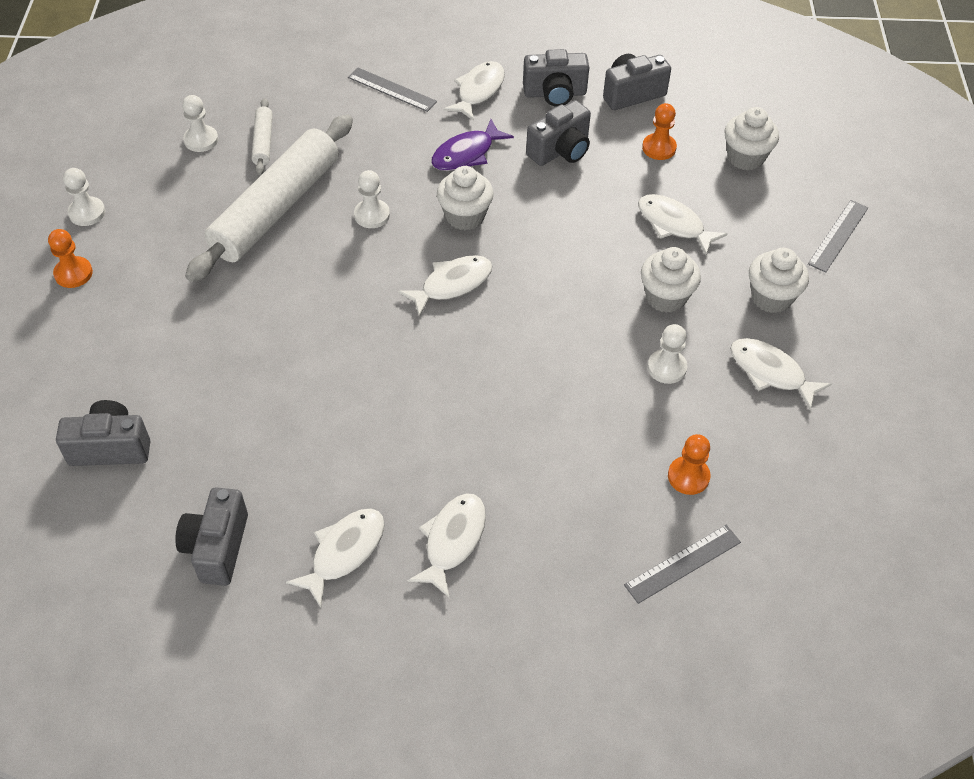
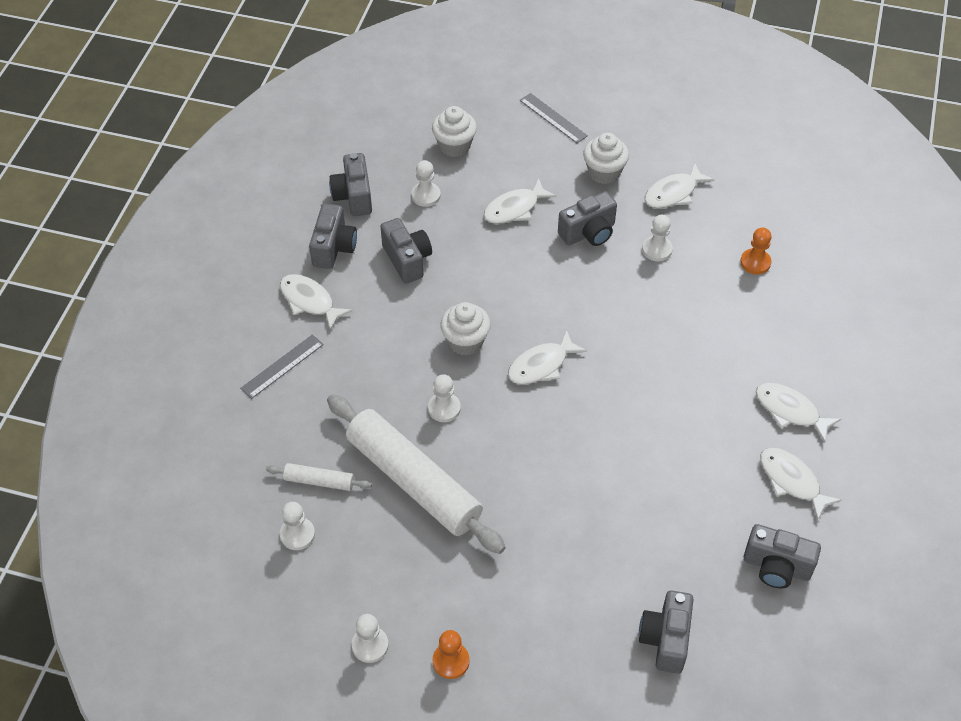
camera: 75 degrees left, 0 degrees up
white fish [398,255,492,317] -> white fish turned 105 degrees counterclockwise [508,330,587,384]
purple fish [431,119,514,171] -> none
grey ruler [624,525,741,604] -> none
white cupcake [641,247,701,313] -> grey camera [558,191,617,246]
orange pawn [642,103,677,160] -> white pawn [411,160,441,207]

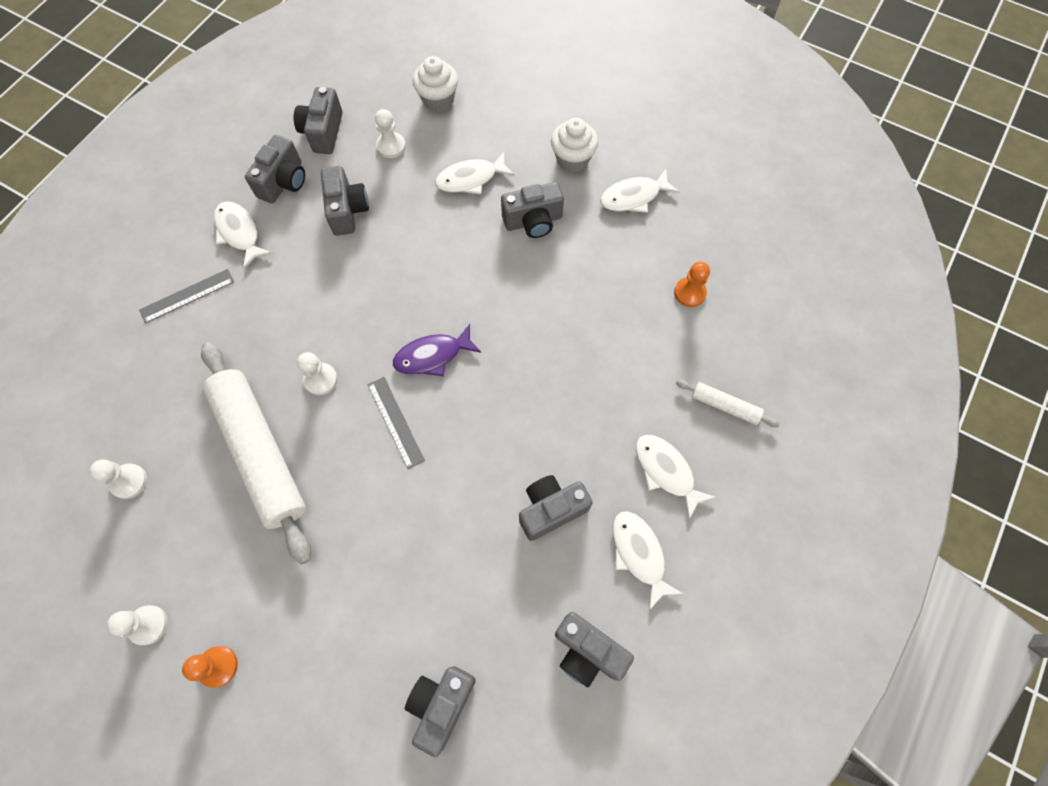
camera: 15 degrees right, 15 degrees up
white rolling pin [266,463,372,491] -> white rolling pin moved to [676,380,780,427]
white cupcake [440,302,491,355] -> none
white fish [508,330,587,384] -> purple fish [393,324,481,376]
grey ruler [520,93,588,143] -> grey ruler moved to [368,377,425,469]
white pawn [642,215,673,261] -> none
none -> grey camera [519,475,593,541]

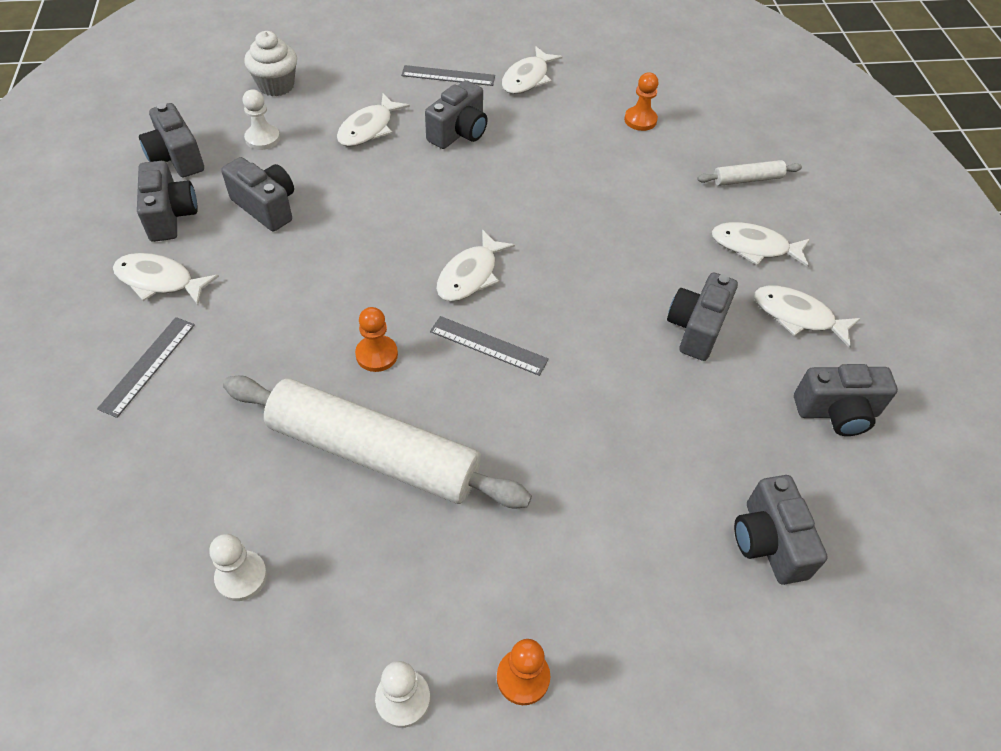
camera: 40 degrees left, 15 degrees down
white pawn [297,352,338,395] -> orange pawn [355,307,398,372]
purple fish [393,324,481,376] -> white fish [436,229,515,301]
white cupcake [551,118,598,173] -> grey ruler [401,65,495,86]

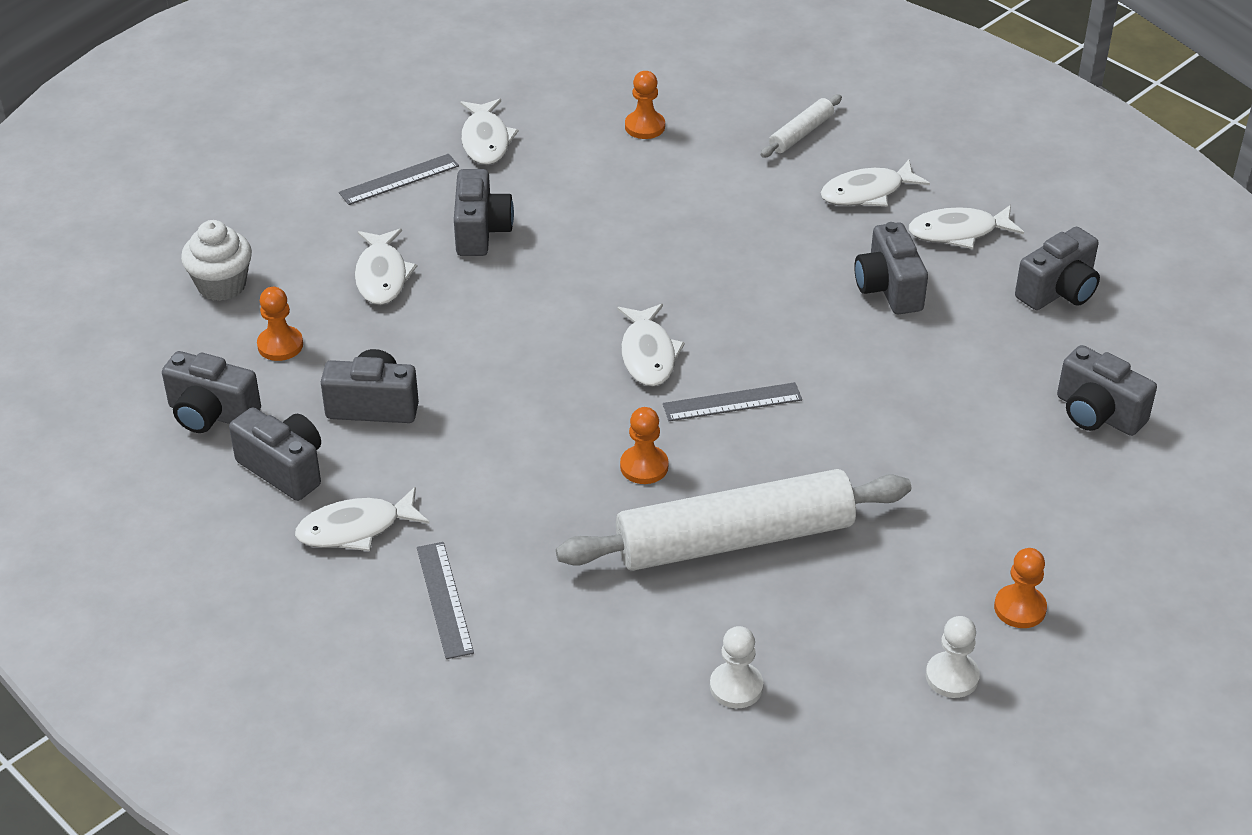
camera: 35 degrees left, 10 degrees down
white pawn [243,89,280,150] -> orange pawn [257,287,303,361]

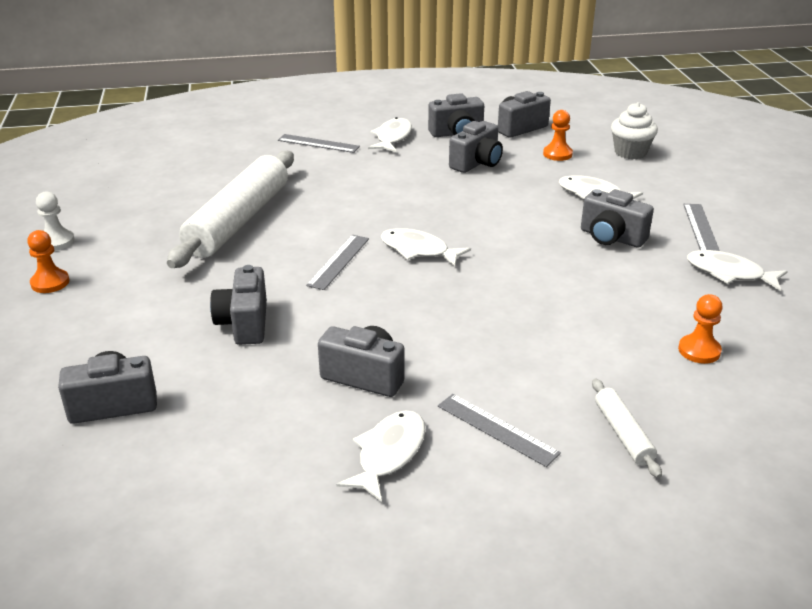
camera: 125 degrees right, 10 degrees down
orange pawn [620,407,668,484] -> none
white pawn [710,626,763,708] -> none
white fish [820,159,930,207] -> grey ruler [438,394,561,467]
grey camera [1015,227,1100,310] -> grey camera moved to [210,265,267,345]

